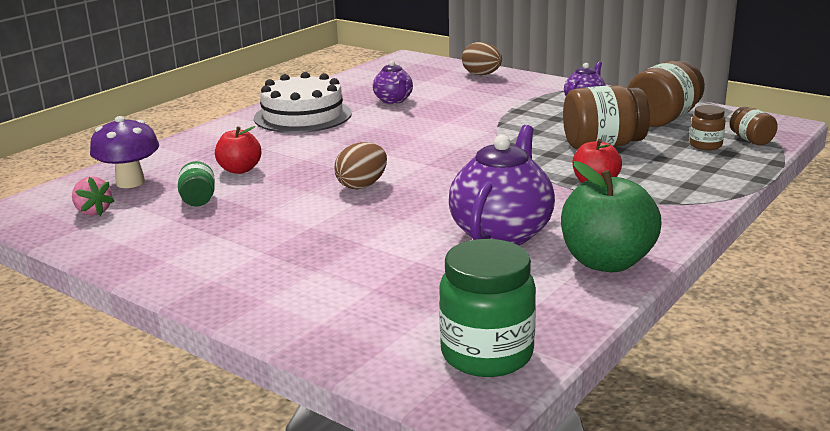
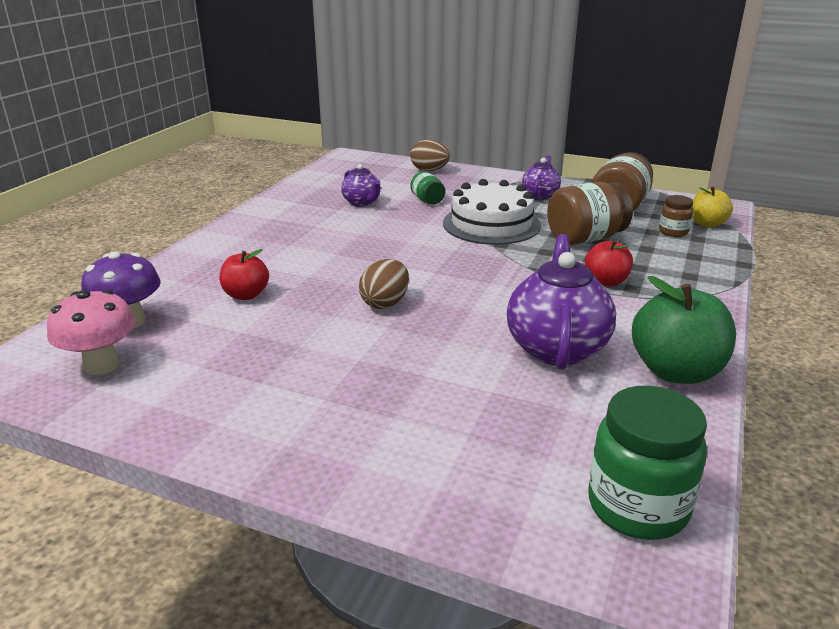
camera: 15 degrees left, 5 degrees up
pink strawberry [72,176,114,216] -> pink mushroom [47,290,136,375]
green jar [178,161,215,207] -> green jar moved to [410,171,445,205]
white cake [254,72,352,133] -> white cake moved to [443,179,541,245]
brown jar [730,107,778,146] -> yellow apple [692,186,733,228]

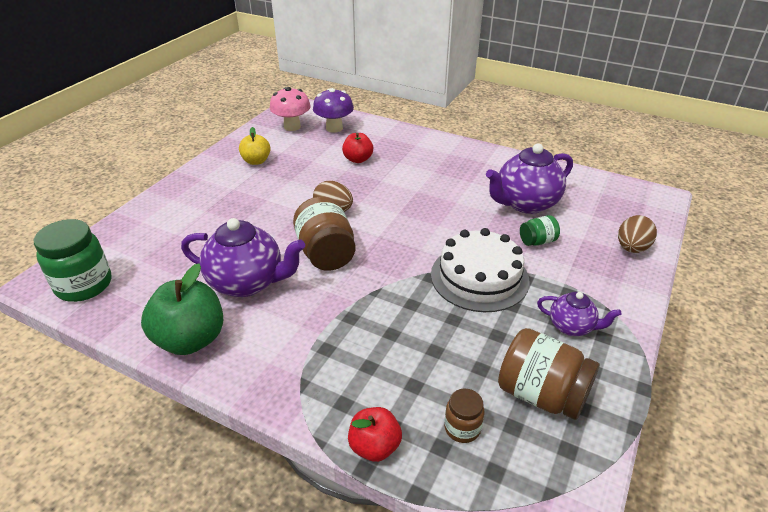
camera: 95 degrees right, 10 degrees up
purple teapot [341,164,381,207] -> purple teapot [486,144,573,214], size x1.82
brown jar [547,182,633,245] -> brown jar moved to [293,197,356,271]
red apple [585,240,633,286] -> red apple moved to [348,407,402,462]
yellow apple [692,186,733,228] -> yellow apple moved to [239,127,271,165]

